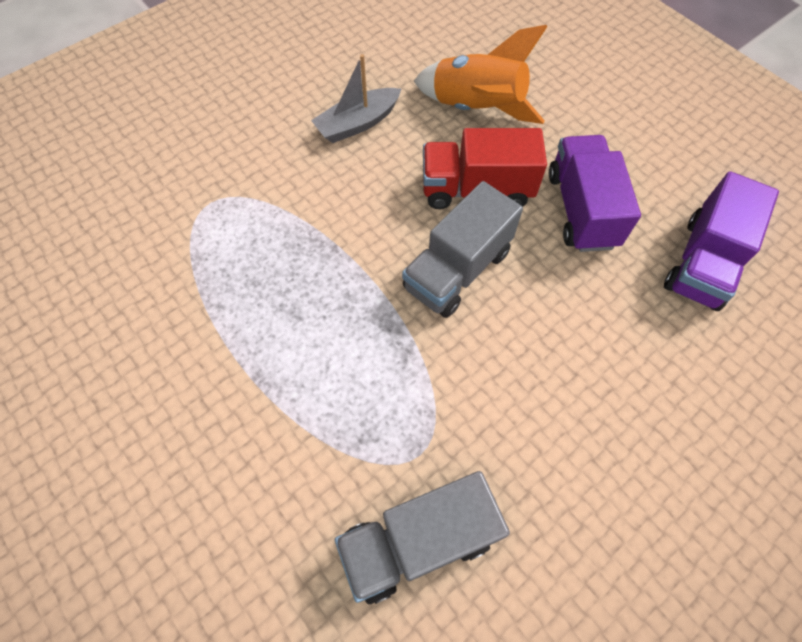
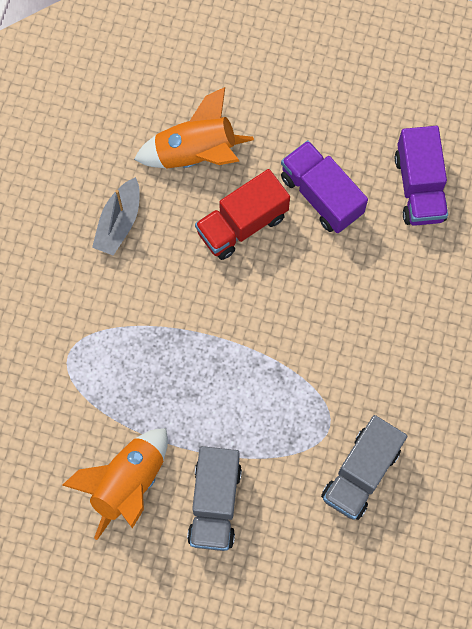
camera: 35 degrees left, 10 degrees up
grey truck [402,181,523,318] -> grey truck moved to [187,446,242,551]
none -> orange rocket [62,428,168,540]

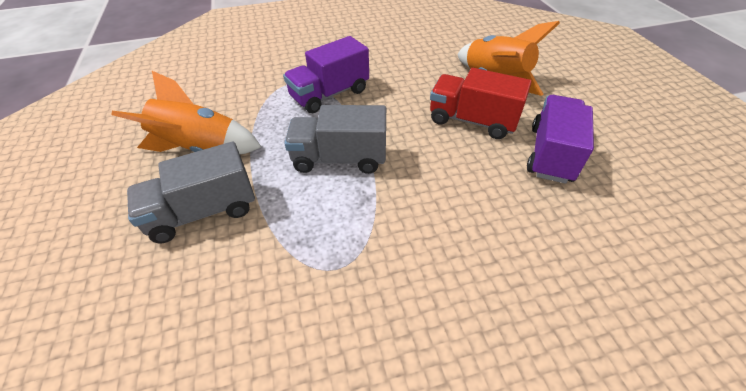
camera: 60 degrees right, 25 degrees down
grey boat [92,177,140,256] -> none
grey truck [321,415,407,520] -> grey truck moved to [284,105,386,174]
purple truck [395,126,448,226] -> purple truck moved to [283,36,369,113]

